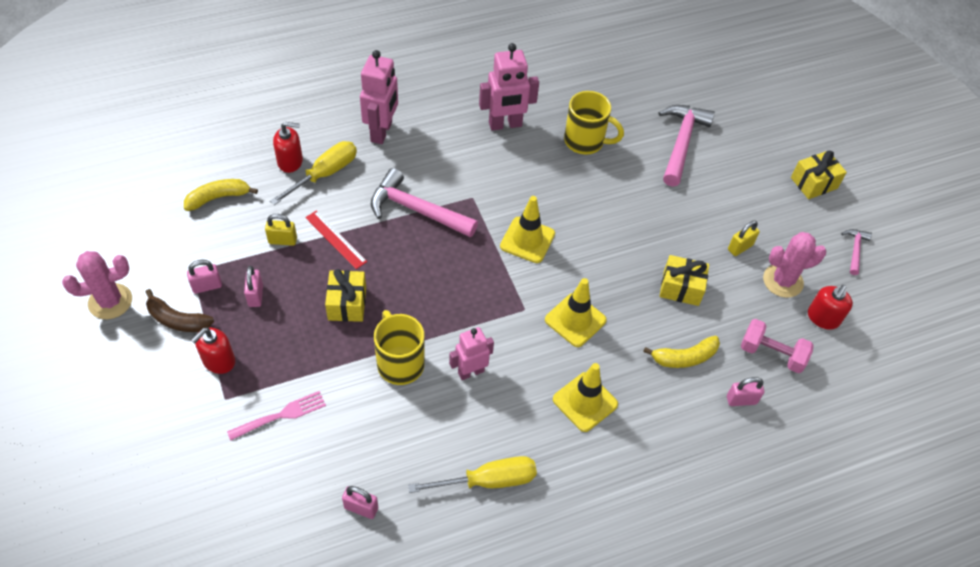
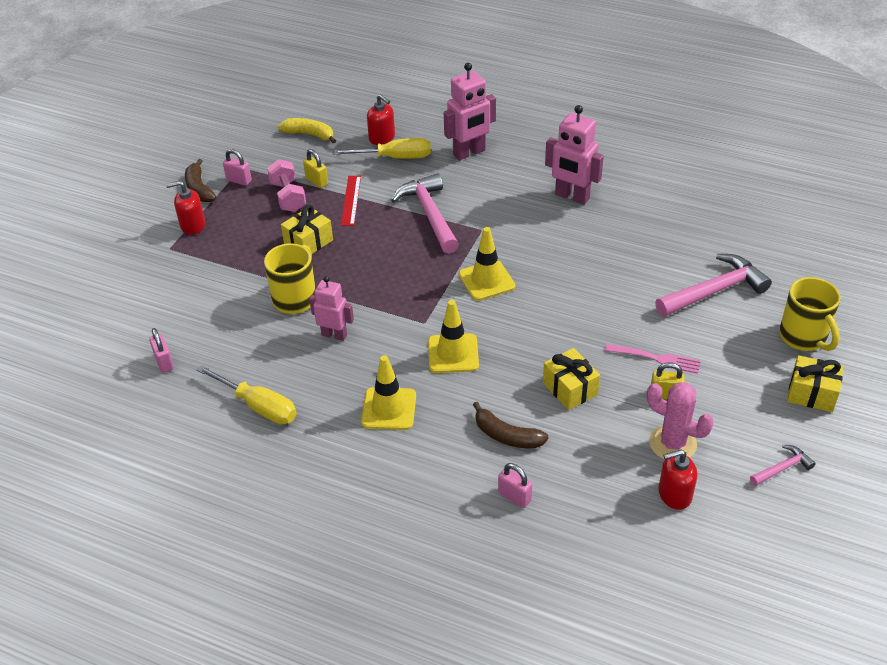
camera: 50 degrees right, 10 degrees down
pink cactus [62,251,132,319] -> none
pink fork [227,391,326,441] -> pink fork moved to [605,343,701,374]
pink padlock [244,266,263,307] -> none
yellow mug [564,91,624,155] -> yellow mug moved to [779,277,841,351]
yellow banana [643,336,720,368] -> brown banana [473,402,549,449]
pink dumbbell [741,319,814,373] -> pink dumbbell moved to [267,159,306,212]

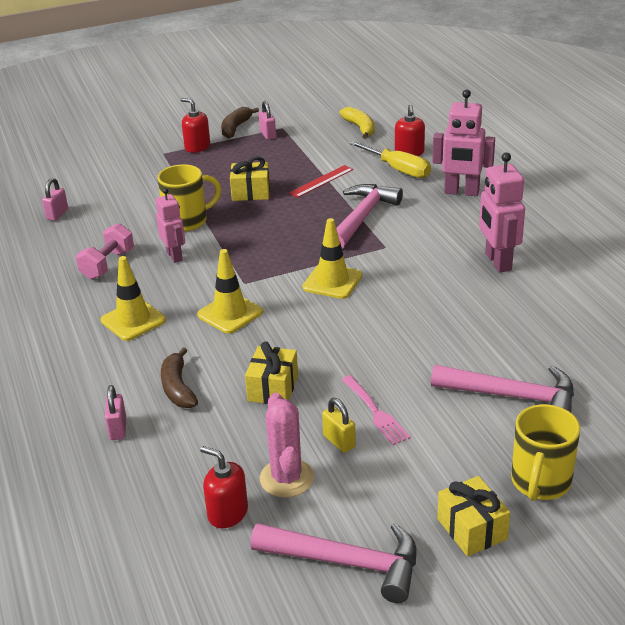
camera: 45 degrees right, 10 degrees down
yellow screwdriver [196,365,297,424] -> none
pink dumbbell [267,159,306,212] -> pink dumbbell moved to [76,223,134,279]
yellow padlock [303,149,328,188] -> none
pink hammer [750,445,816,486] -> pink hammer [251,523,416,603], size x2.02

